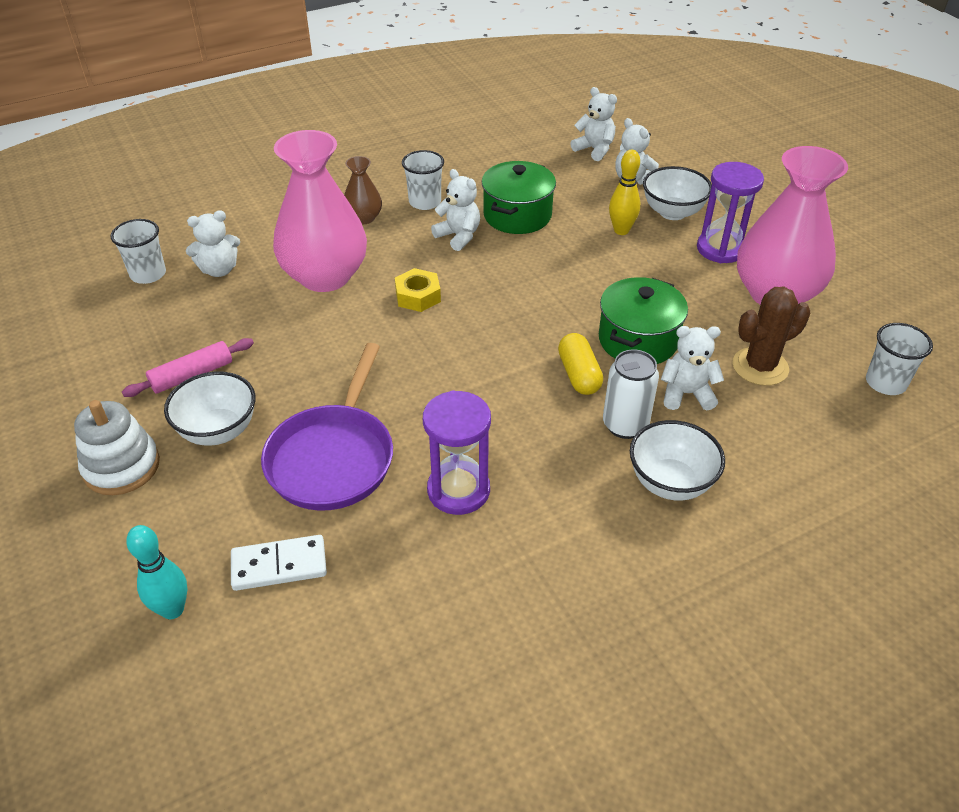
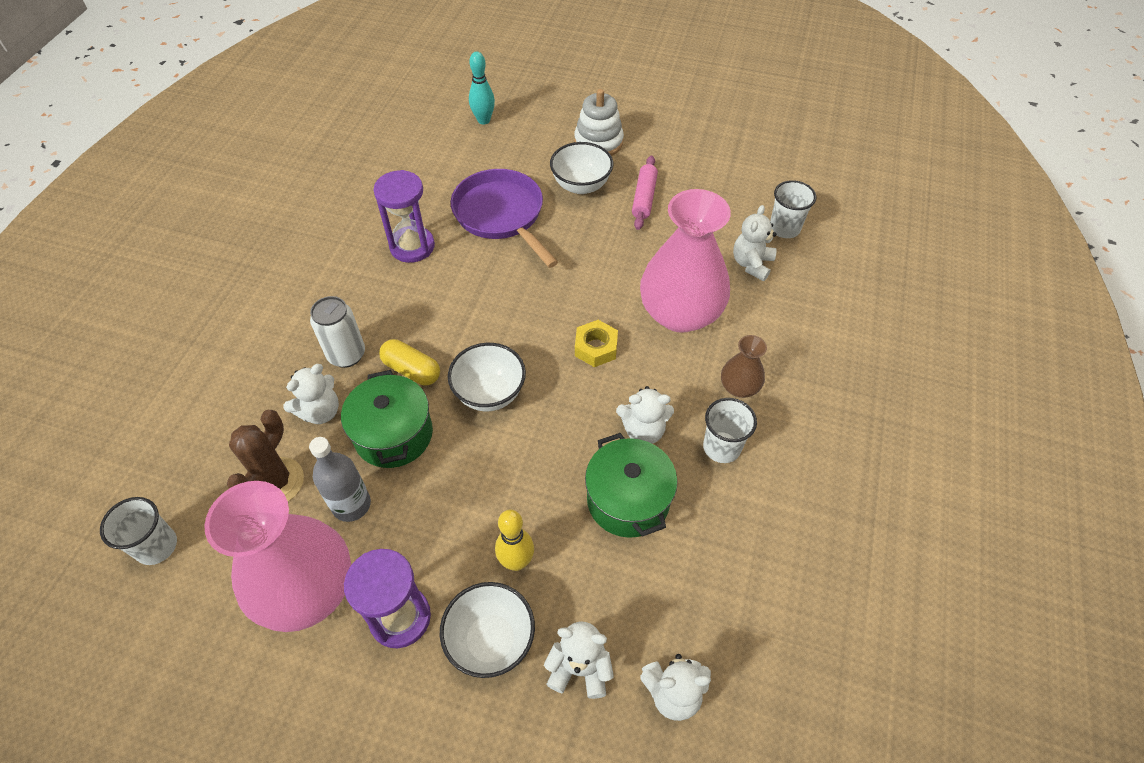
camera: 135 degrees right, 10 degrees up
white domino [231,535,327,591] -> none
white bowl [630,420,725,501] -> white bowl moved to [448,343,526,411]
none -> grey bottle [309,437,371,522]

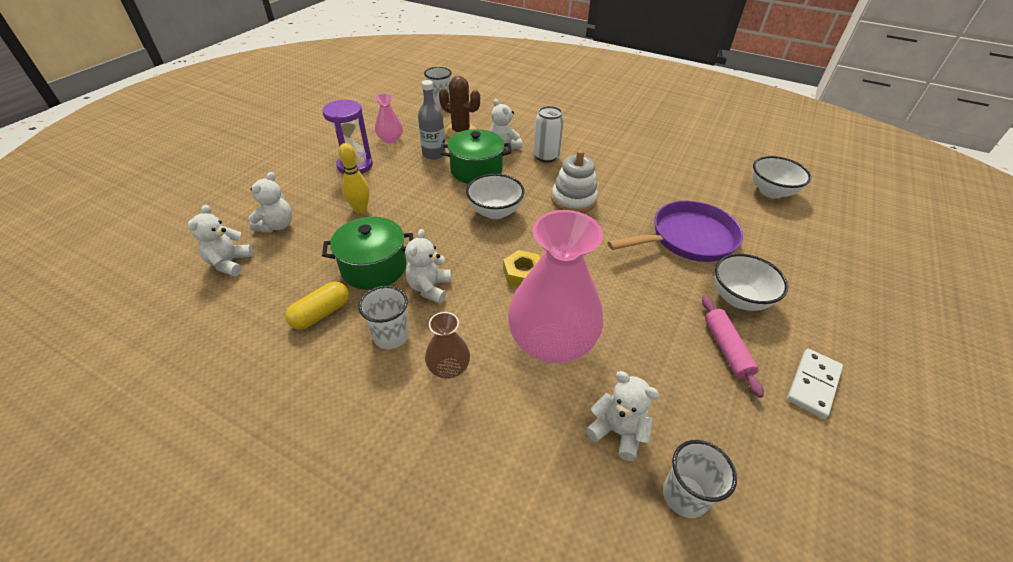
camera: 100 degrees right, 10 degrees down
pink vase [204,481,351,632] -> pink vase [375,94,403,144], size x0.46
purple hourglass [373,170,435,263] -> none
yellow capsule [379,339,440,385] -> yellow capsule moved to [285,281,349,330]
white bowl [440,582,535,678] -> white bowl moved to [753,156,811,199]
turquoise bowling pin [469,52,495,125] -> none
white stacking toy [574,89,624,156] -> white stacking toy moved to [551,150,598,213]
pink rolling pin [632,156,658,230] -> pink rolling pin turned 60 degrees clockwise [702,296,764,398]
none -> white domino [787,349,843,419]

